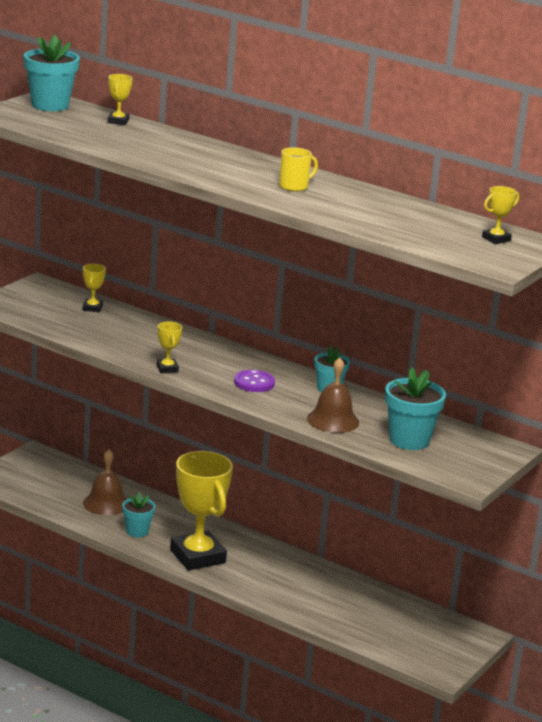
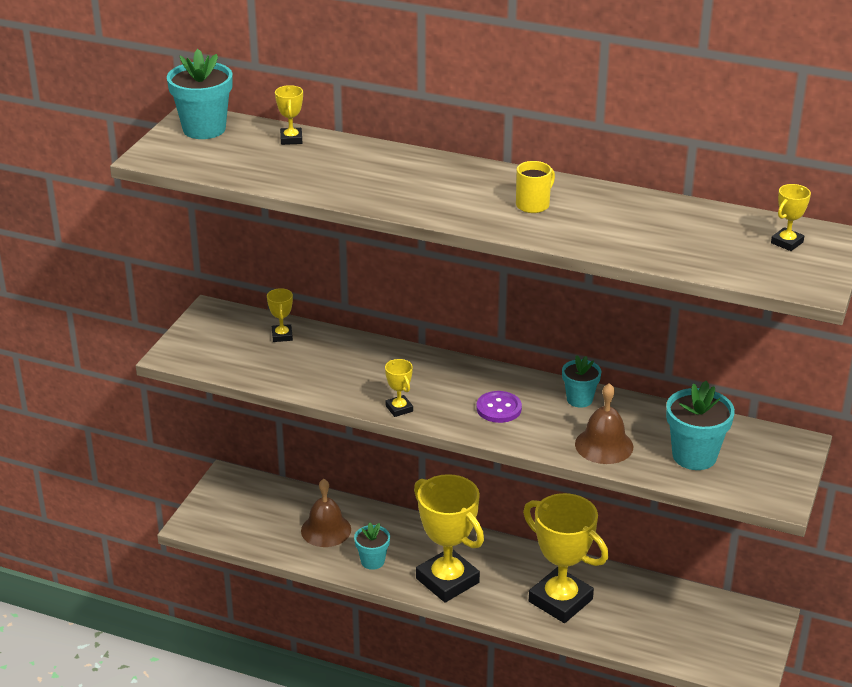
camera: 10 degrees left, 10 degrees up
none -> yellow trophy [523,493,608,623]

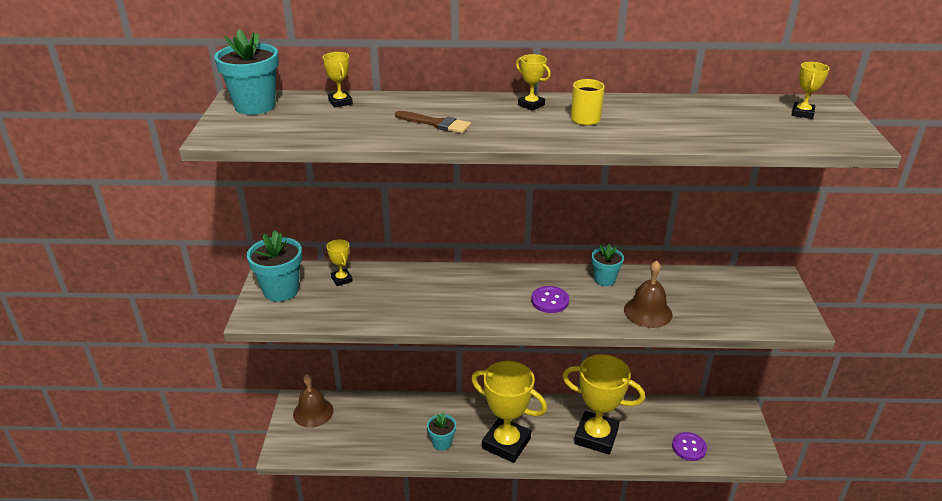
camera: 20 degrees left, 0 degrees up
brown bell [301,479,351,547] -> brown bell moved to [293,374,333,428]
yellow trophy [385,359,413,417] -> yellow trophy moved to [516,54,551,111]
turquoise flower pot [666,381,735,470] -> turquoise flower pot moved to [247,230,302,302]
none -> brown brush [395,111,471,133]
none -> purple button [672,432,707,461]

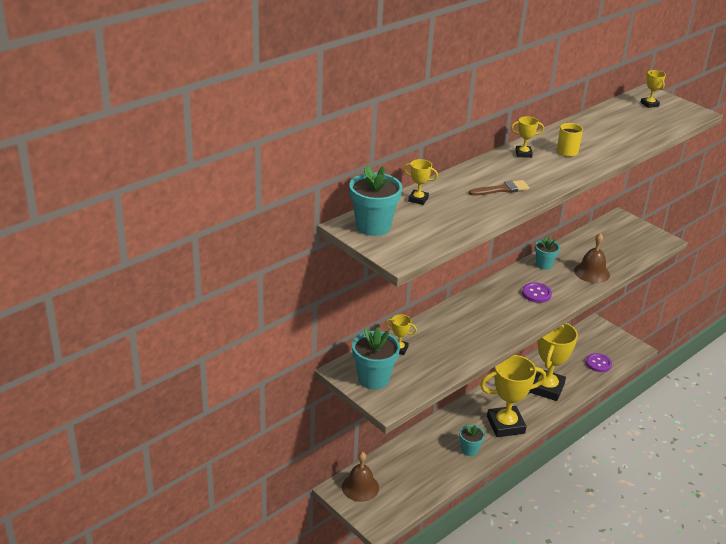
camera: 45 degrees left, 0 degrees up
yellow trophy [562,354,645,454] -> yellow trophy turned 45 degrees counterclockwise [529,323,578,401]

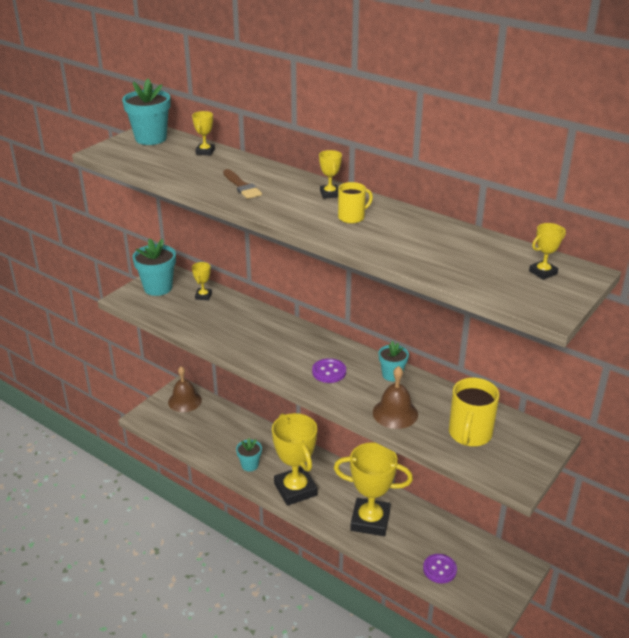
camera: 80 degrees right, 0 degrees up
none -> yellow mug [449,378,500,446]

